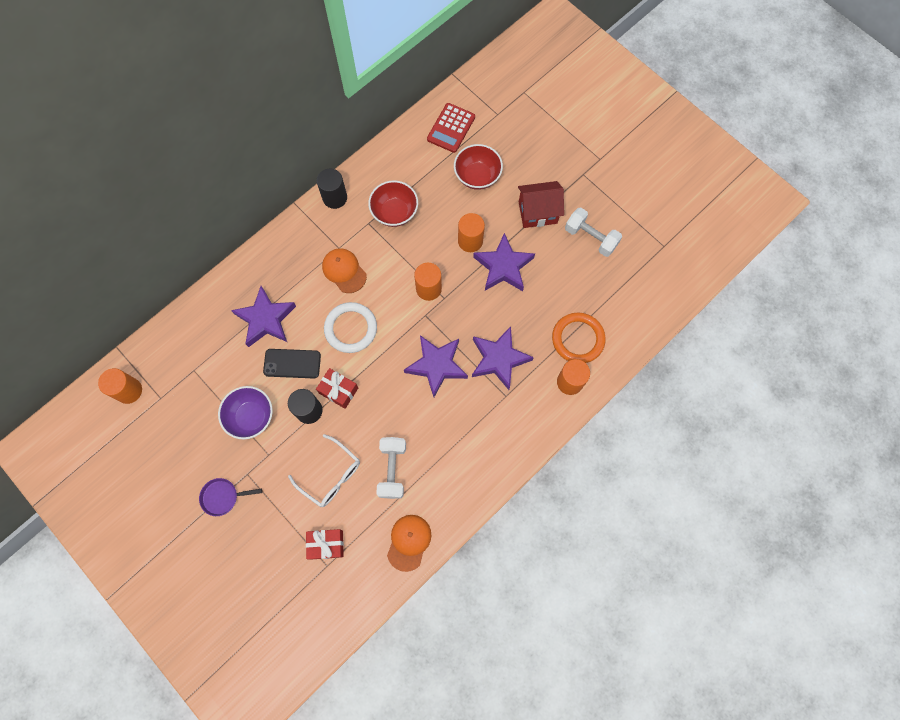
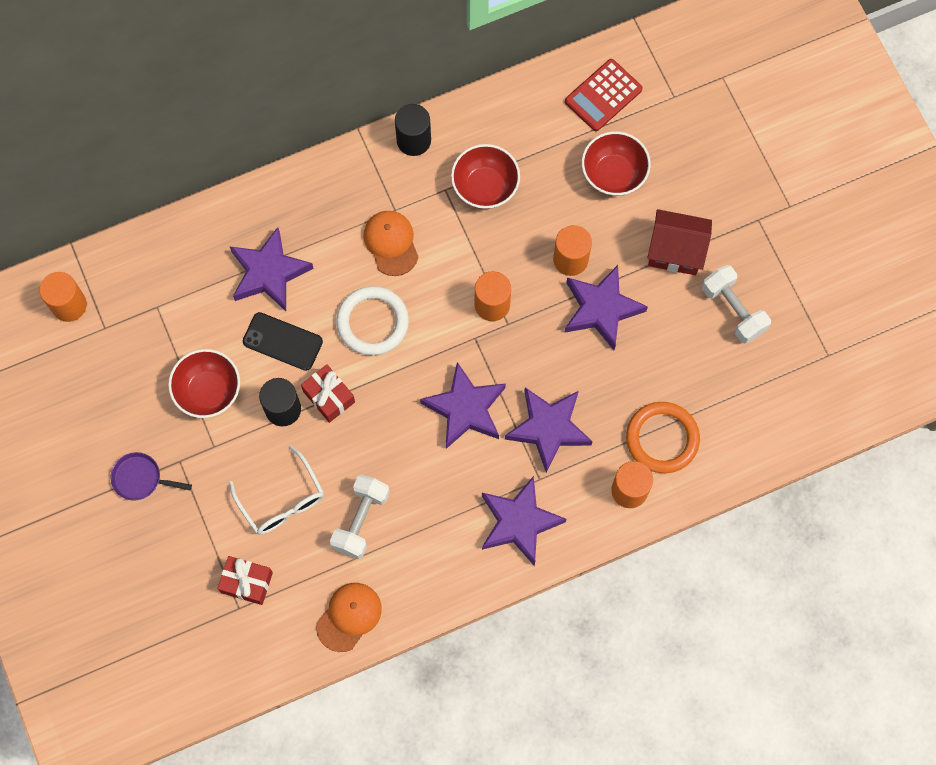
camera: 20 degrees right, 0 degrees up
purple bowl [218,386,273,439] -> red bowl [168,349,240,418]
none -> purple star [482,476,566,566]

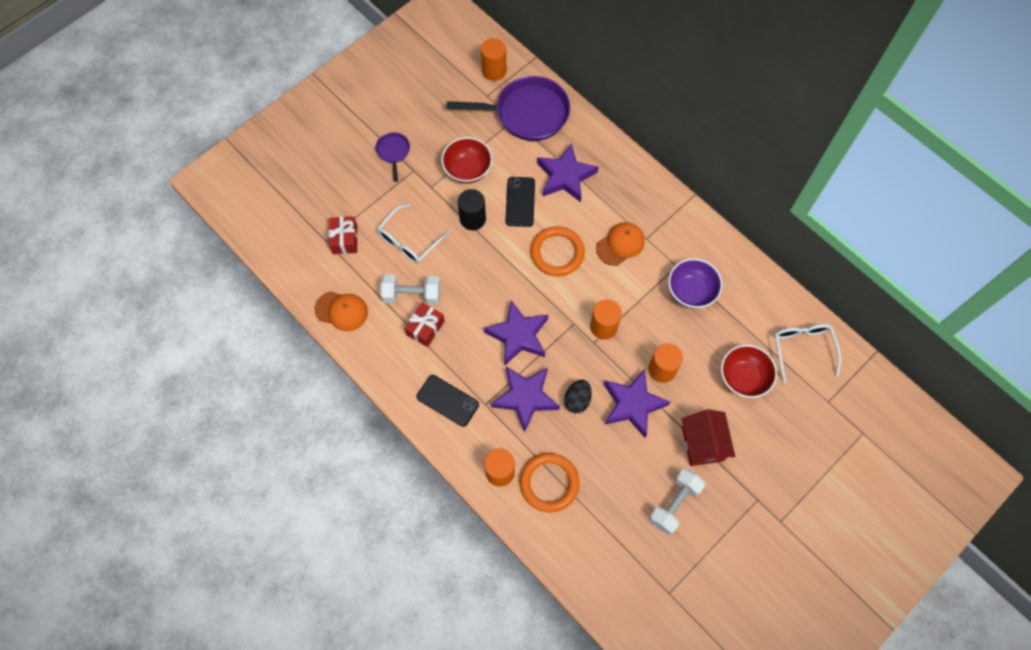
camera: 70 degrees right, 5 degrees down
red gift [301,364,355,423] -> red gift moved to [404,302,445,347]
white ring [336,286,409,356] -> orange ring [531,226,585,276]
black cylinder [395,104,431,156] -> none
red bowl [451,144,520,209] -> purple bowl [668,258,723,309]
purple star [482,476,566,566] -> black phone [417,375,479,427]
red calculator [565,59,643,131] -> white glasses [774,324,841,383]
none -> purple pan [447,76,570,141]
none -> black egg [564,379,592,413]

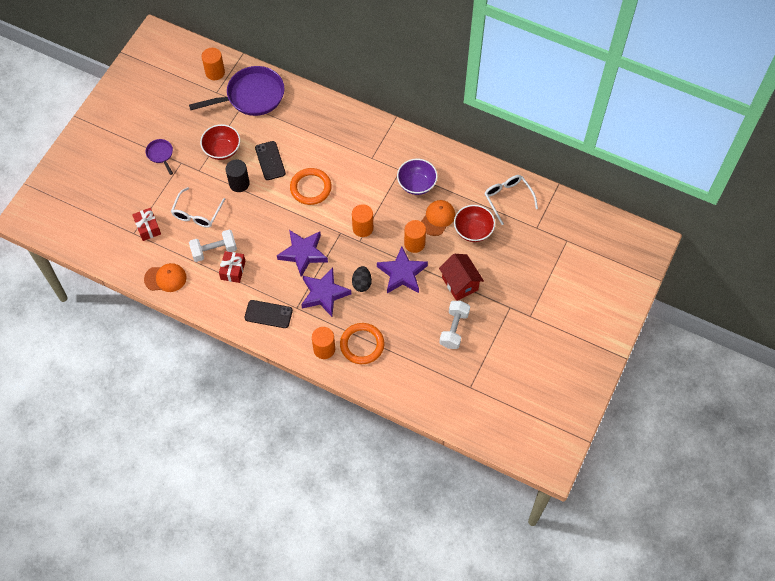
camera: 20 degrees left, 5 degrees down
purple star [537,144,598,202] -> none
orange cap [596,222,645,266] -> orange cap moved to [421,200,455,236]

